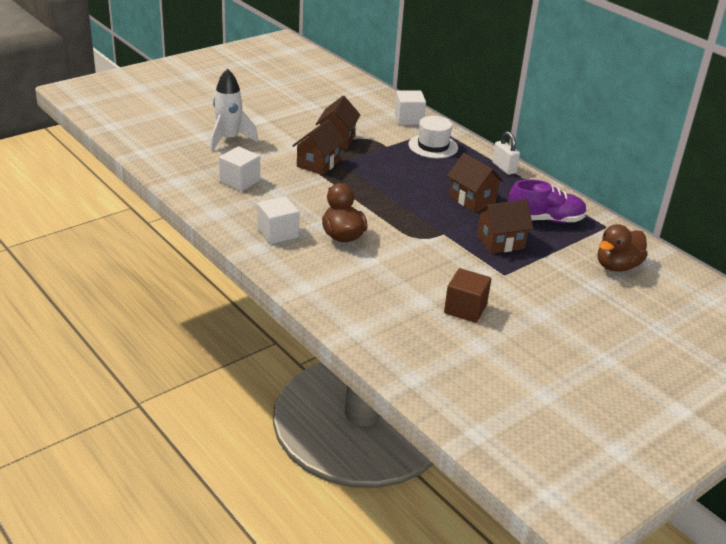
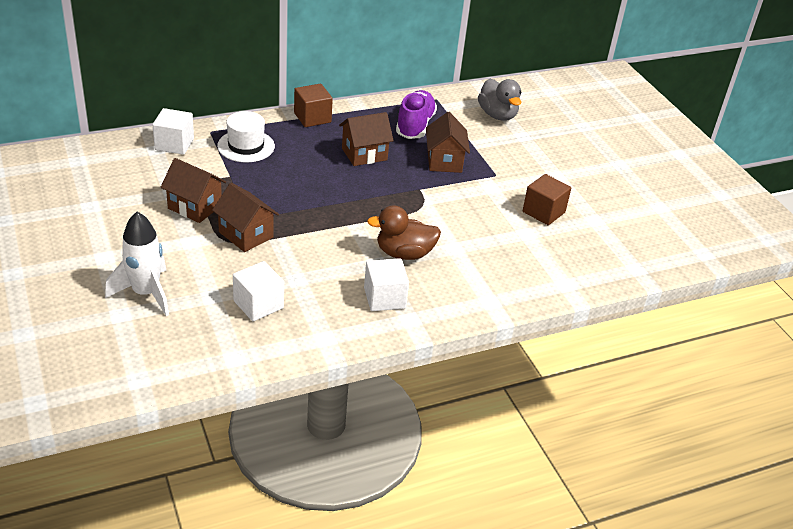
camera: 75 degrees left, 5 degrees up
white padlock [492,131,520,175] -> brown cube [294,84,333,127]
brown duck [598,224,648,272] -> grey duck [478,79,522,121]

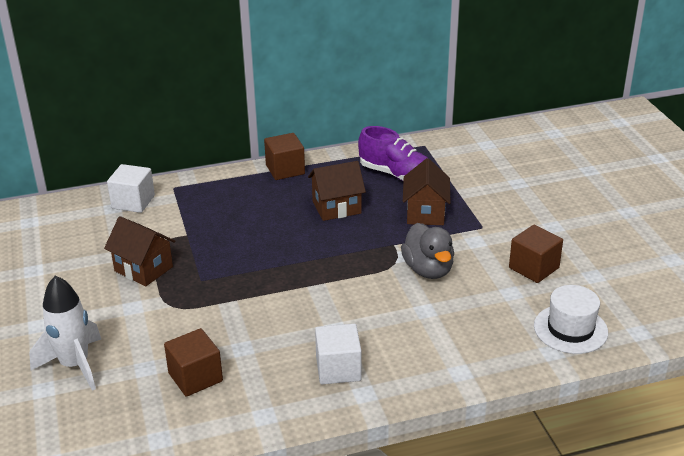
camera: 10 degrees right, 5 degrees down
brown house [212,183,279,252] -> none
white hat [217,111,275,162] -> white hat moved to [534,285,608,354]
white cube [233,261,284,321] -> brown cube [164,328,223,397]
brown duck [367,205,441,260] -> none
purple shoe [396,90,437,139] -> purple shoe turned 105 degrees clockwise [358,126,428,181]
grey duck [478,79,522,121] -> grey duck moved to [401,223,454,279]

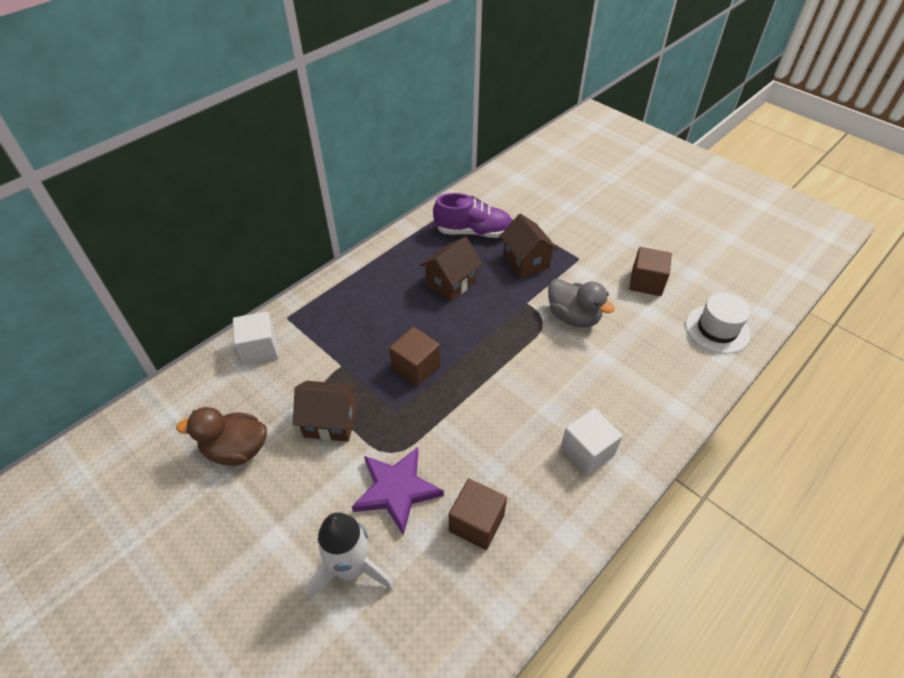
camera: 30 degrees left, 15 degrees up
brown cube [264,133,305,180] -> brown cube moved to [389,327,440,387]
none -> brown duck [176,407,267,466]
none -> purple star [352,447,444,536]

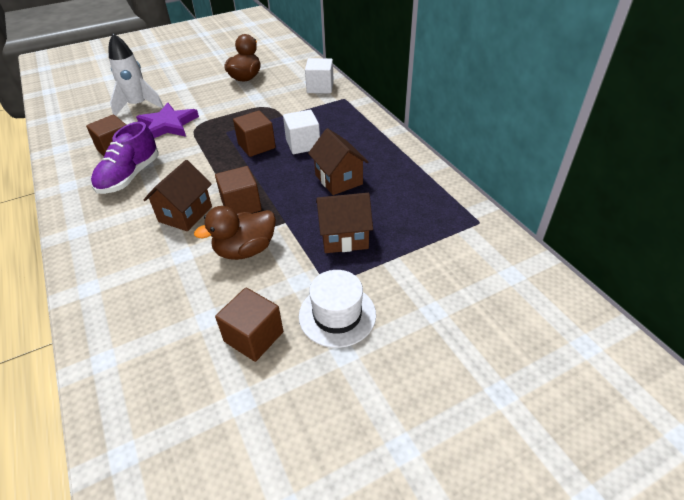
camera: 110 degrees right, 5 degrees down
brown house [293,381,358,442] -> brown house moved to [143,160,212,231]
purple shoe [433,193,512,238] -> purple shoe moved to [91,122,159,194]
grey duck [548,279,615,328] -> brown duck [194,206,276,260]
white cube [561,408,623,475] -> white cube moved to [283,109,320,154]
white hat [686,293,750,354] -> white hat moved to [299,270,376,348]
none -> brown cube [215,166,262,213]

